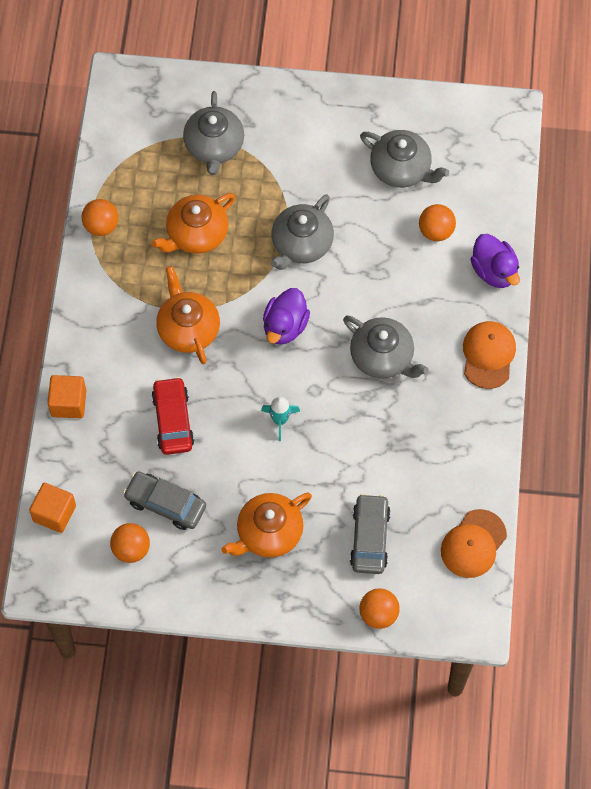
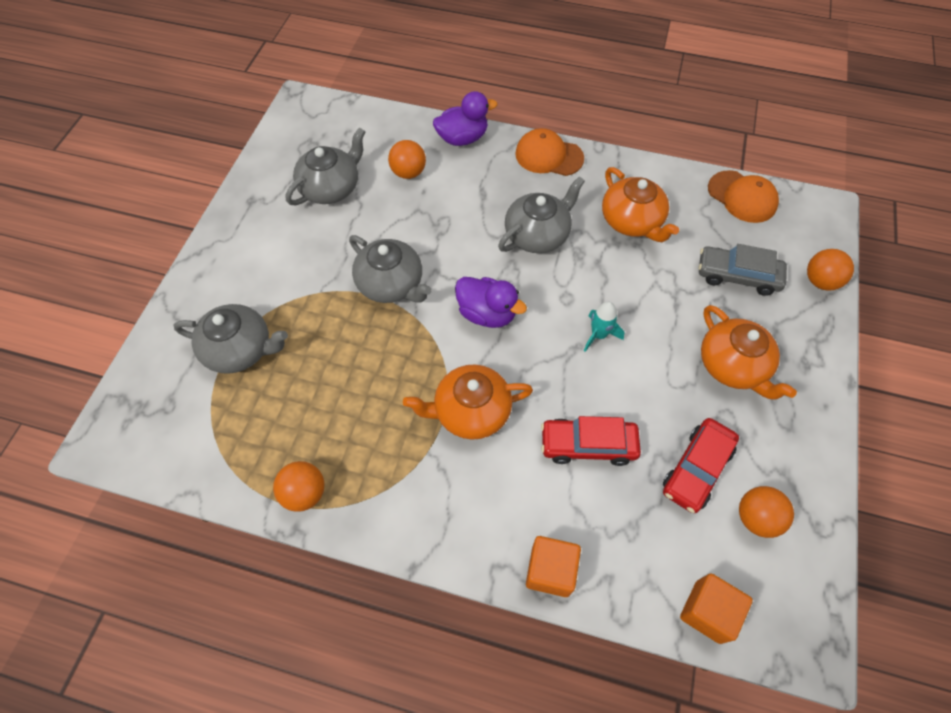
camera: 80 degrees left, 5 degrees down
grey car [123,471,206,530] -> red car [663,418,739,513]
orange teapot [152,193,236,254] -> orange teapot moved to [602,167,679,242]

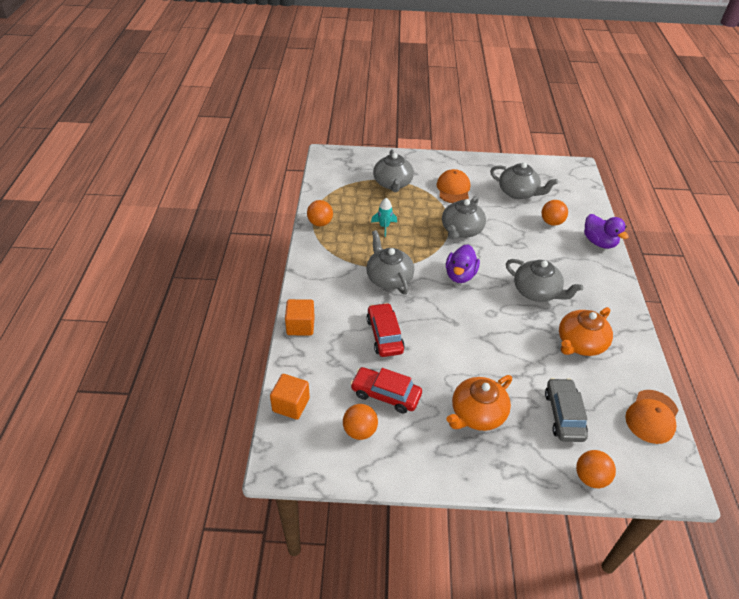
camera: 75 degrees right, 15 degrees down
orange teapot [403,364,533,440] -> grey teapot [366,230,414,294]
orange cap [515,128,584,176] -> orange cap moved to [437,169,470,203]
turquoise rocket [584,301,625,352] -> turquoise rocket moved to [371,198,397,237]

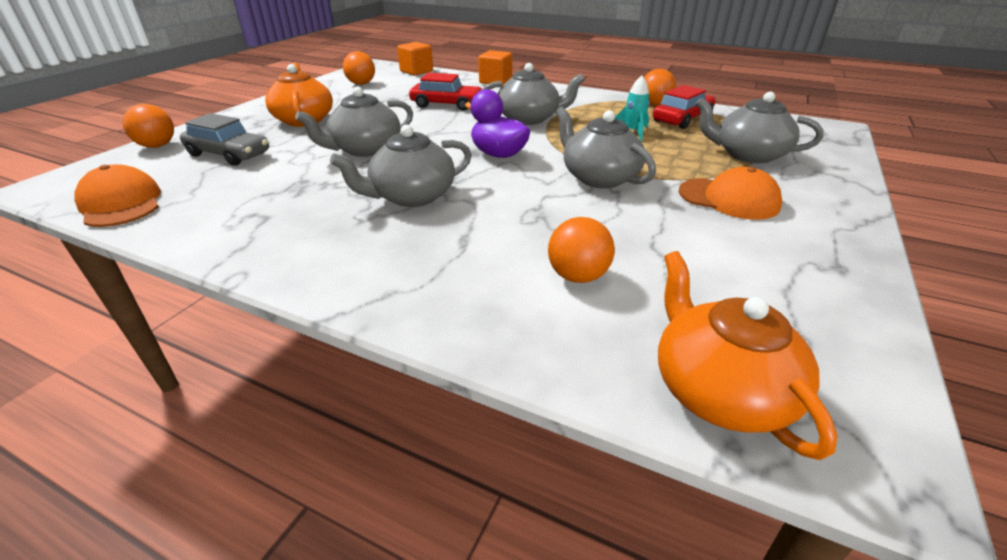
camera: 115 degrees right, 10 degrees down
red car [350,367,422,414] -> red car moved to [653,85,715,129]
grey teapot [490,162,558,199] -> grey teapot moved to [295,86,413,157]
orange teapot [559,307,613,356] -> orange teapot moved to [658,251,838,460]
purple duck [584,214,629,249] -> none

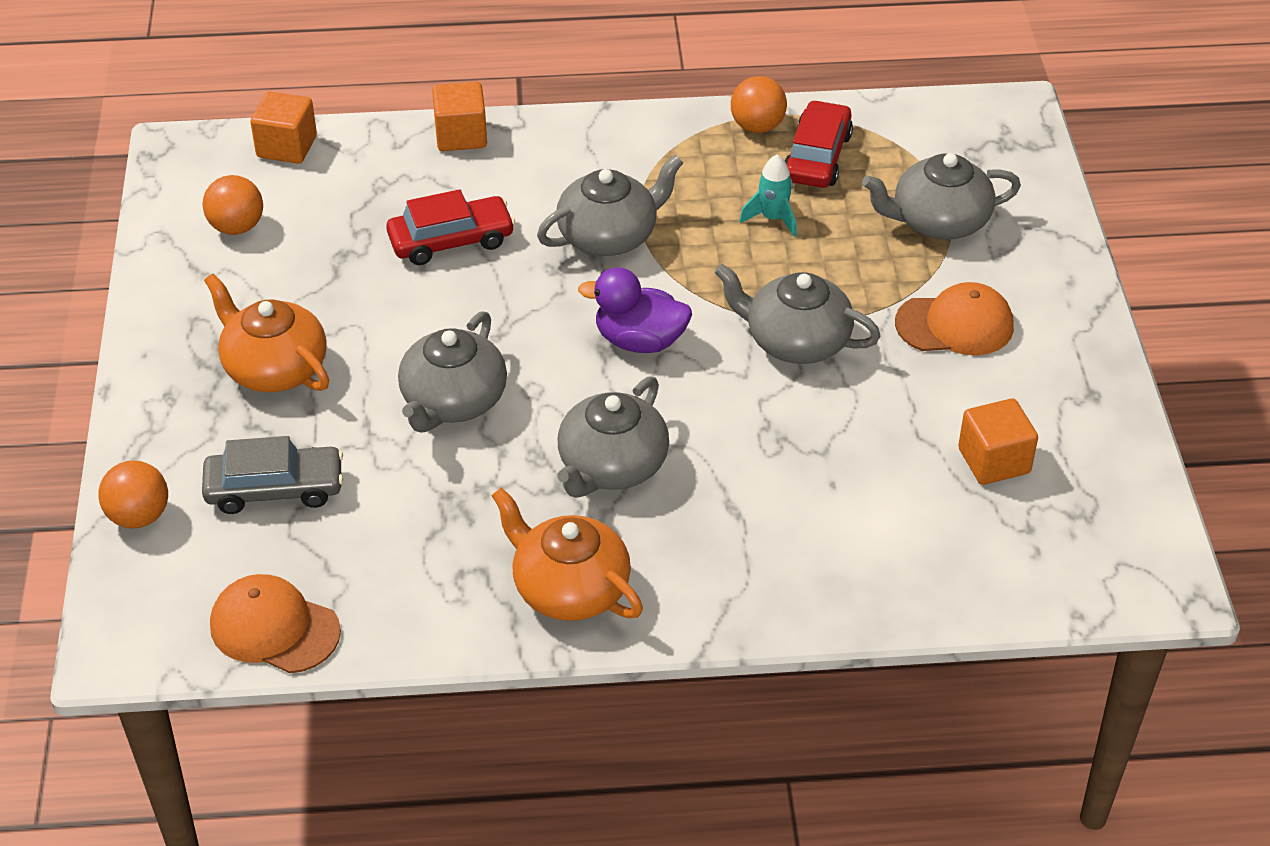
camera: 30 degrees left, 10 degrees up
orange ball [548,217,615,283] -> none
orange teapot [658,251,838,460] -> orange teapot moved to [491,487,643,621]
none -> orange cube [958,398,1038,485]

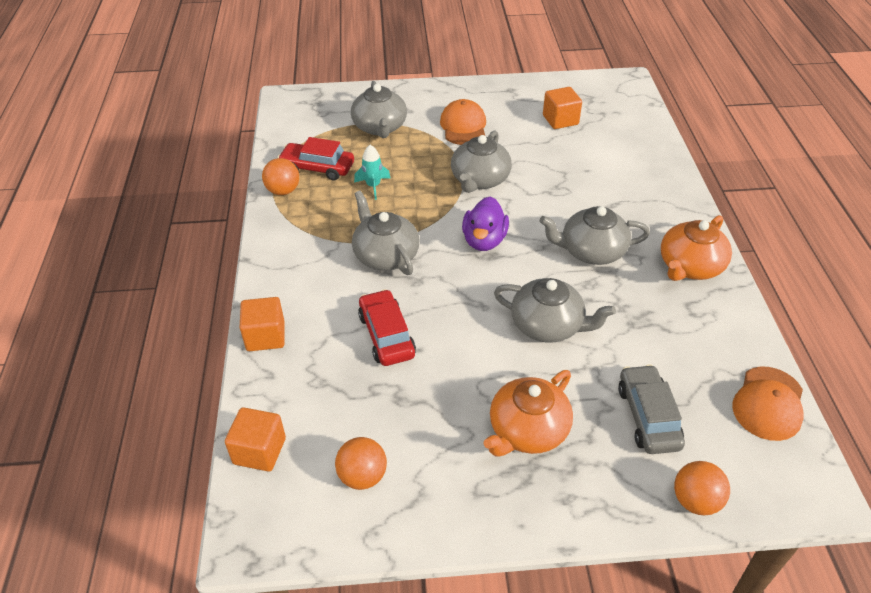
camera: 90 degrees left, 0 degrees up
grey teapot [558,376,669,498] -> grey teapot turned 150 degrees clockwise [539,206,650,265]

